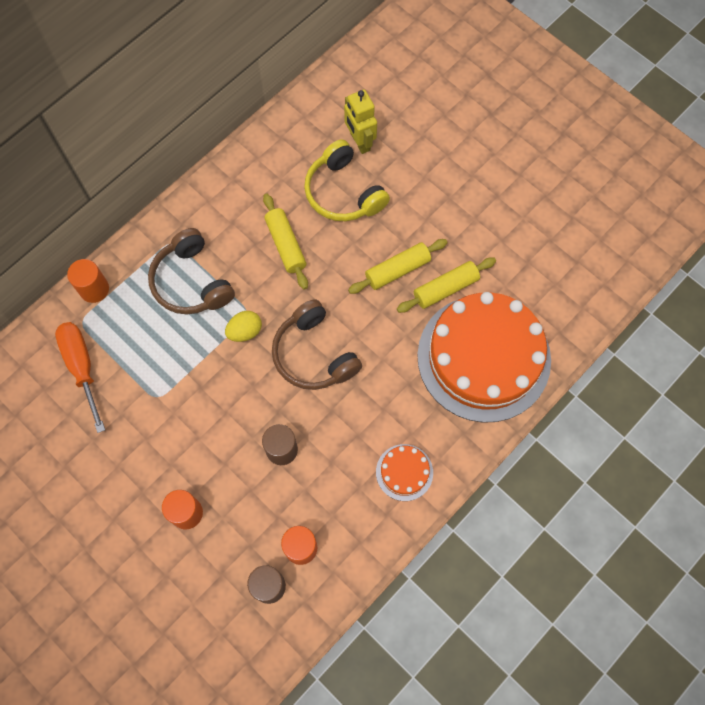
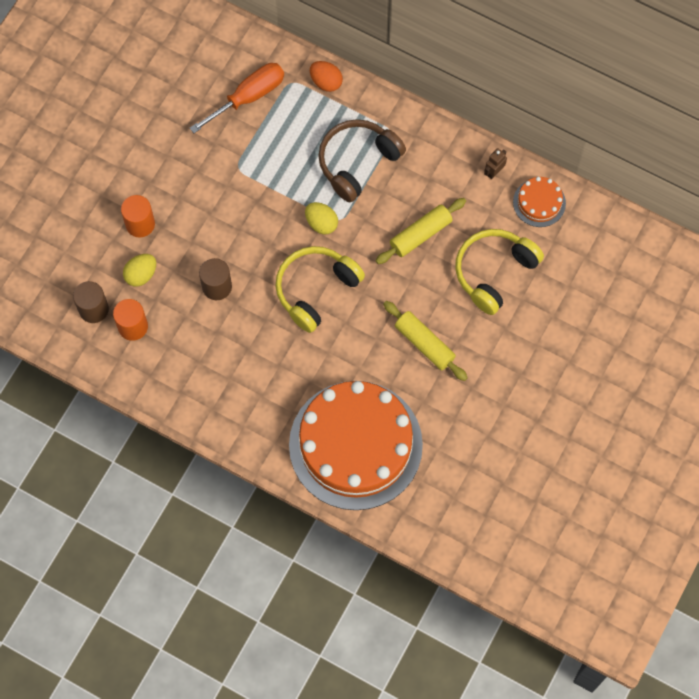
camera: 75 degrees right, 0 degrees up
orange cylinder [67,259,109,303] -> orange egg [310,61,343,92]
brown headphones [272,299,362,390] -> yellow headphones [275,246,365,333]
yellow robot [344,90,377,154] -> none
orange cake [376,444,433,501] -> orange cake moved to [513,177,566,227]
yellow rolling pin [397,257,496,313] -> none
none -> yellow egg [123,254,156,287]
none -> brown robot [484,148,507,179]

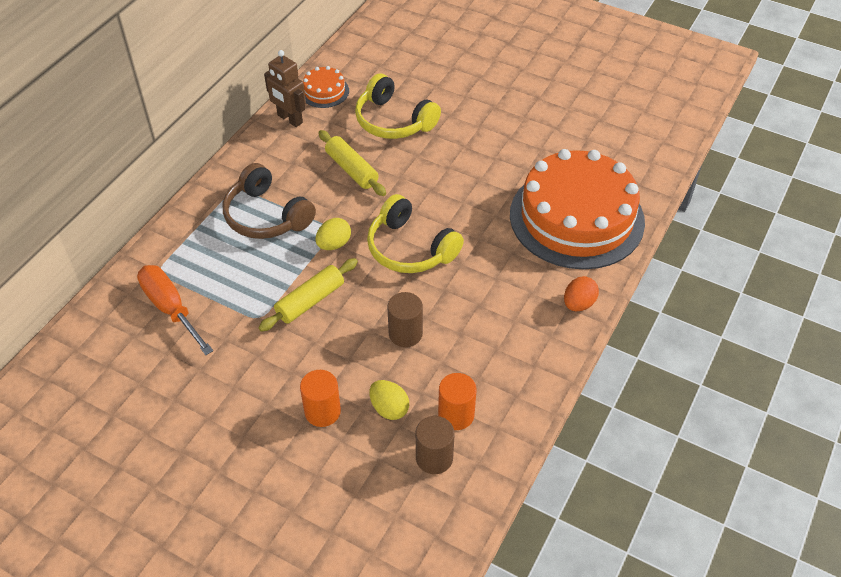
camera: 90 degrees left, 20 degrees down
orange egg [310,61,343,92] -> orange egg moved to [564,276,599,312]
yellow rolling pin [383,301,468,381] -> yellow rolling pin moved to [258,258,358,332]
brown robot [484,148,507,179] -> brown robot [264,50,306,127], size x1.77

